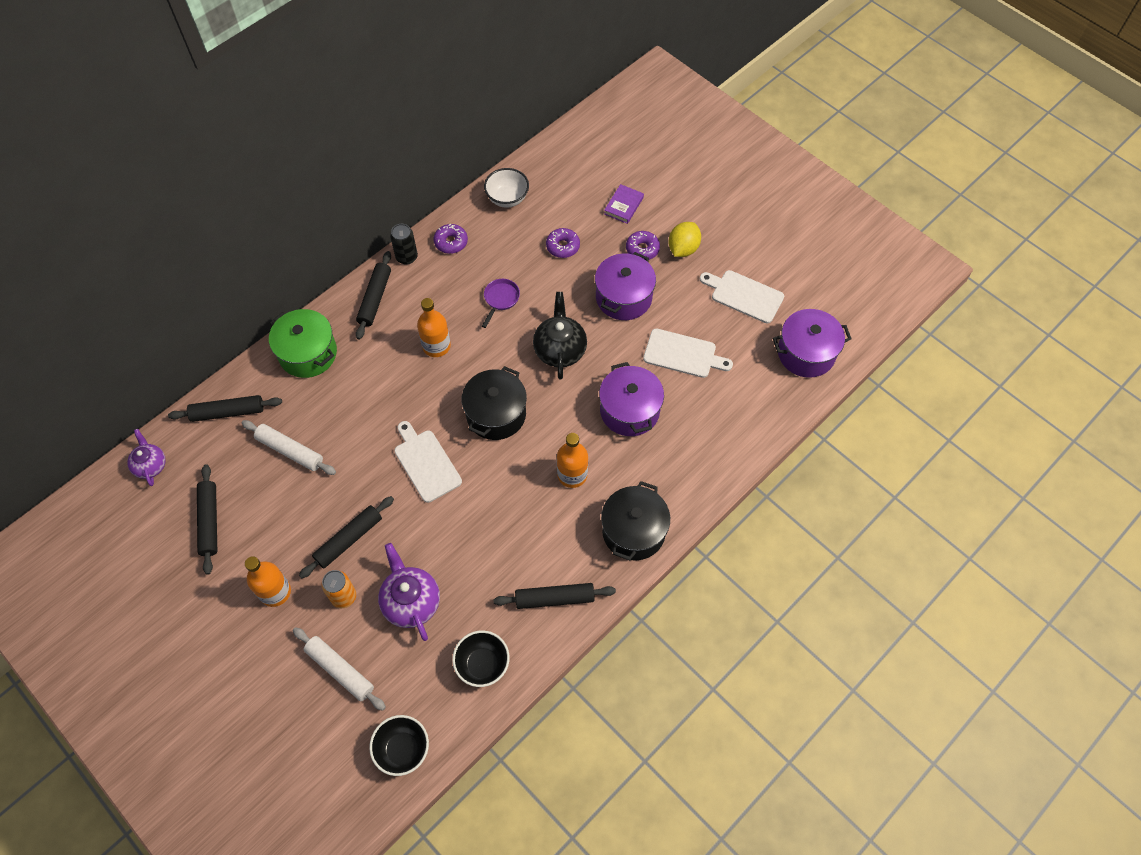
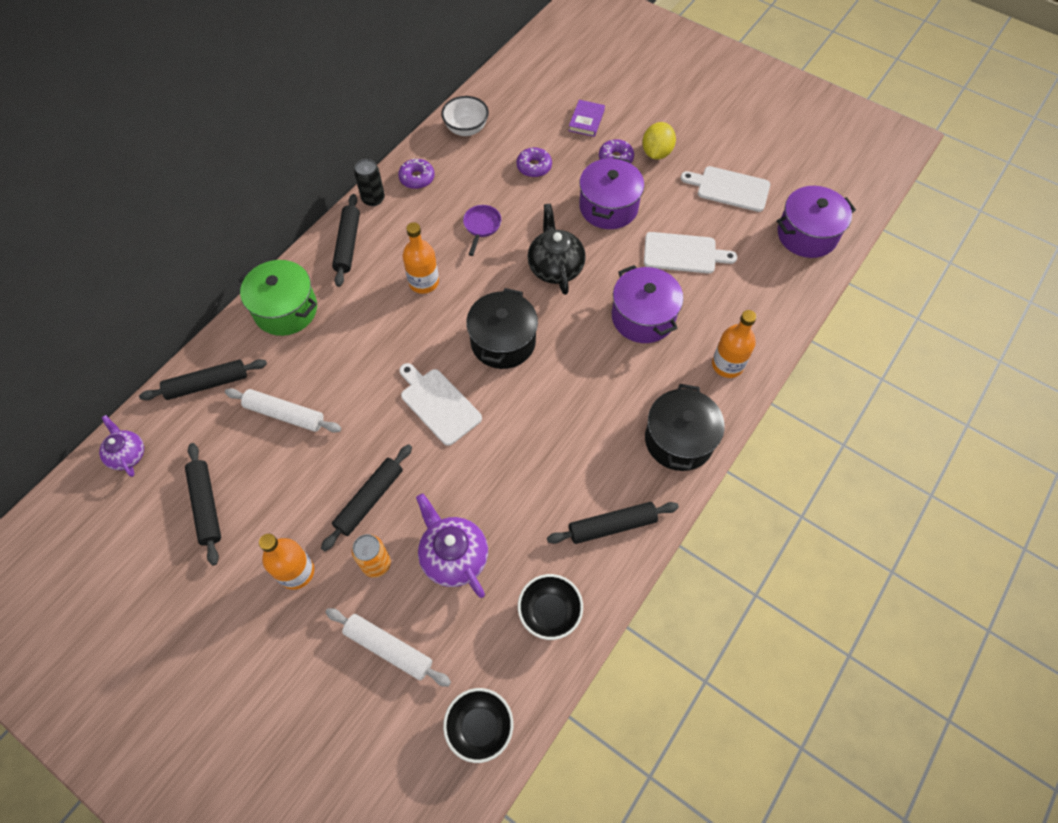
camera: 10 degrees left, 0 degrees up
orange bottle [557,433,588,488] -> orange bottle moved to [712,310,757,378]

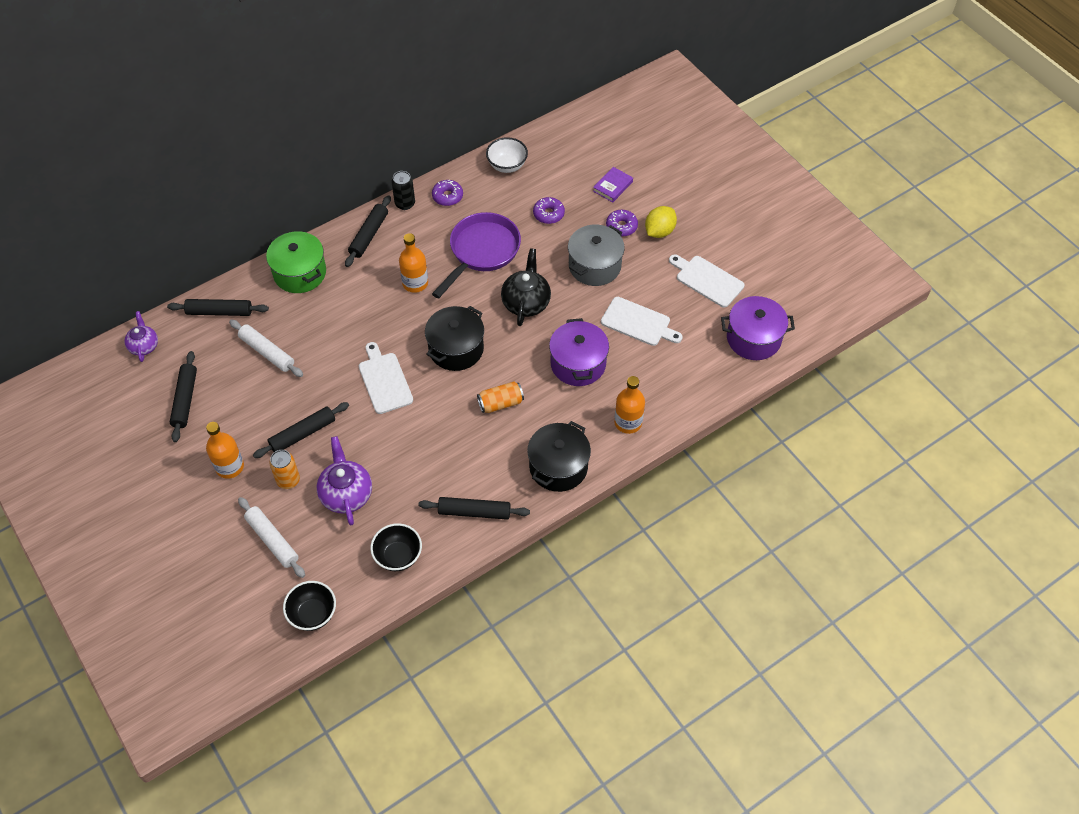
camera: 20 degrees right, 5 degrees down
purple pan [463,205,501,256] -> purple pan [432,212,521,298], size x2.12
purple pot [579,157,644,229] -> grey pot [568,225,625,286]
none -> orange can [477,381,524,413]

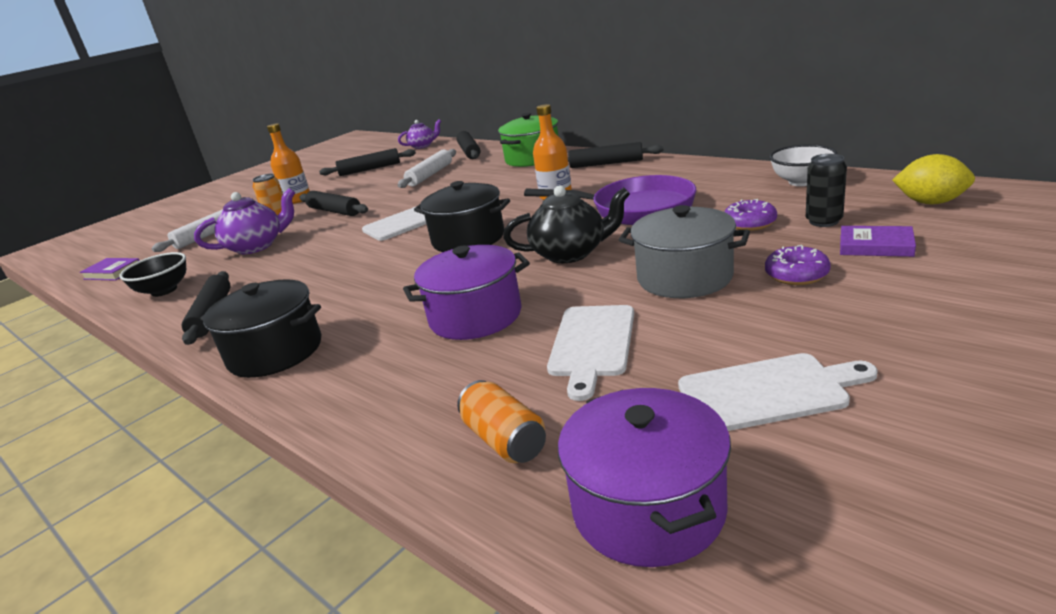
camera: 80 degrees right, 30 degrees down
black bowl [283,581,336,631] -> purple book [80,258,140,281]
black can [392,171,415,210] -> black can moved to [806,154,847,227]
purple donut [432,180,463,206] -> none
orange can [477,381,524,413] -> orange can moved to [457,380,546,463]
orange bottle [614,376,645,434] -> none
yellow lemon [645,206,677,238] -> yellow lemon moved to [892,154,975,205]
white cutting board [669,254,745,308] -> white cutting board turned 60 degrees clockwise [678,353,878,431]

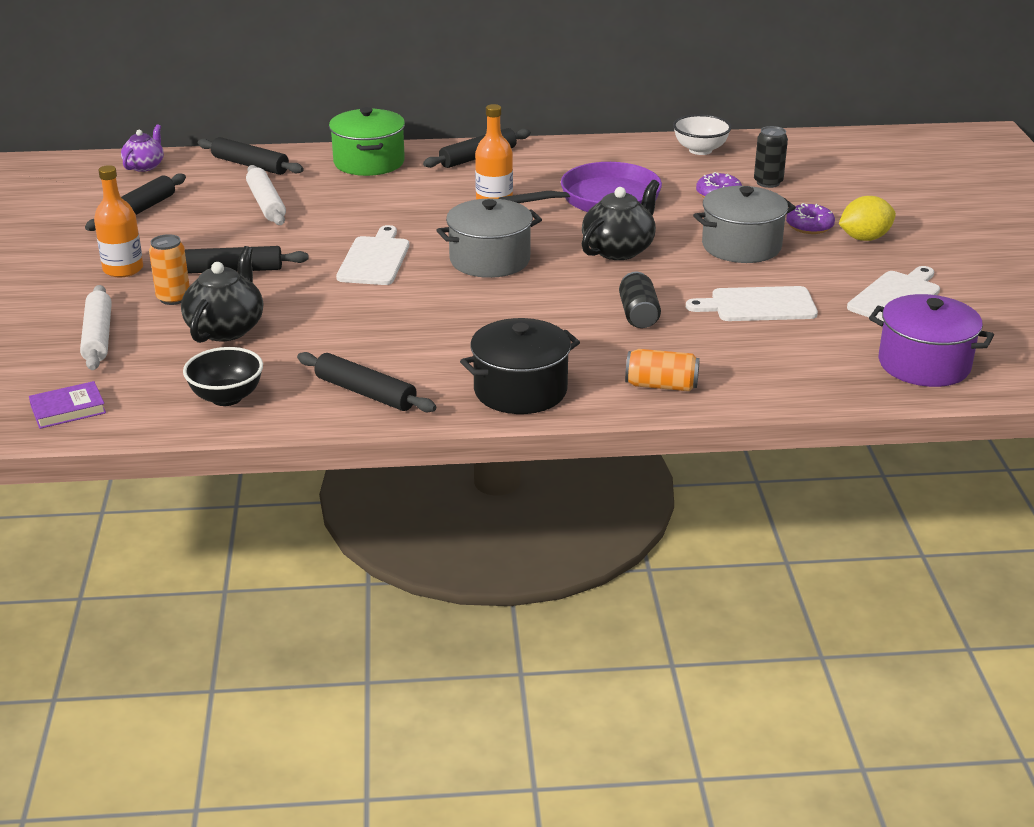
camera: 50 degrees left, 5 degrees up
purple teapot [194,188,295,254] -> black teapot [181,246,263,343]
purple pot [403,245,530,340] -> black can [619,272,661,328]
black pot [414,181,510,252] -> grey pot [436,199,542,278]
orange can [457,380,546,463] -> orange can moved to [625,349,700,391]
white cutting board [547,305,634,401] -> white cutting board turned 120 degrees clockwise [686,286,818,321]
purple book [840,226,916,257] -> none
yellow lemon [892,154,975,205] -> yellow lemon moved to [839,196,896,241]

